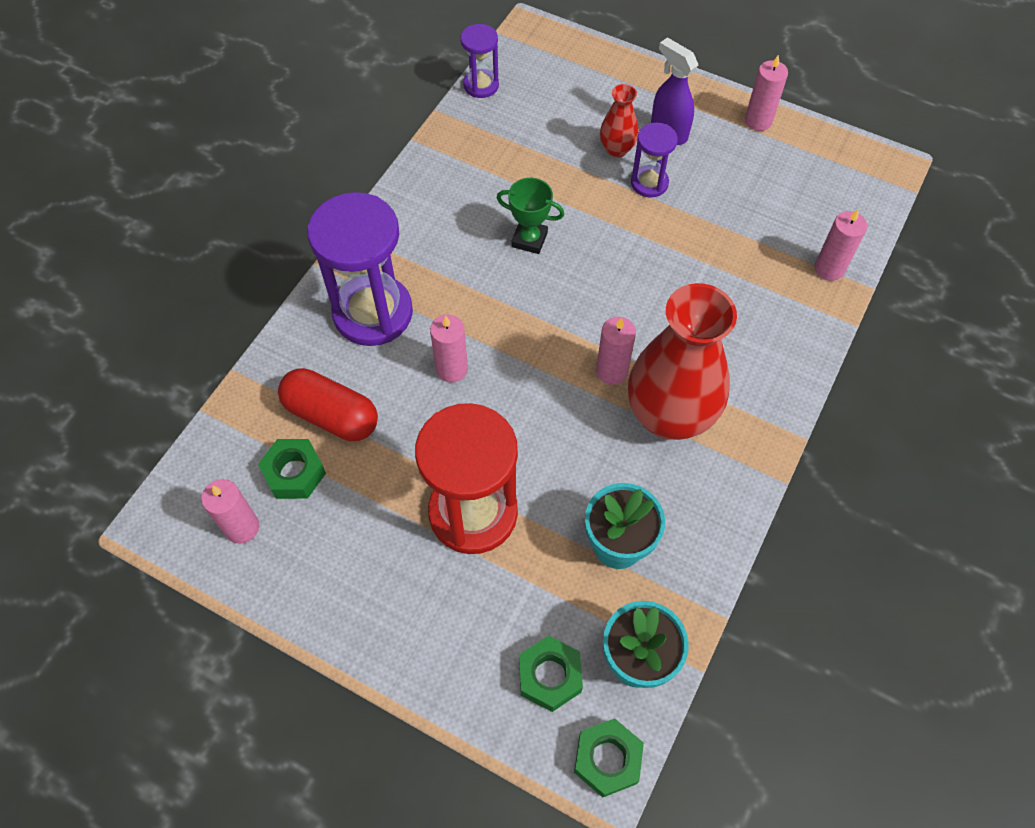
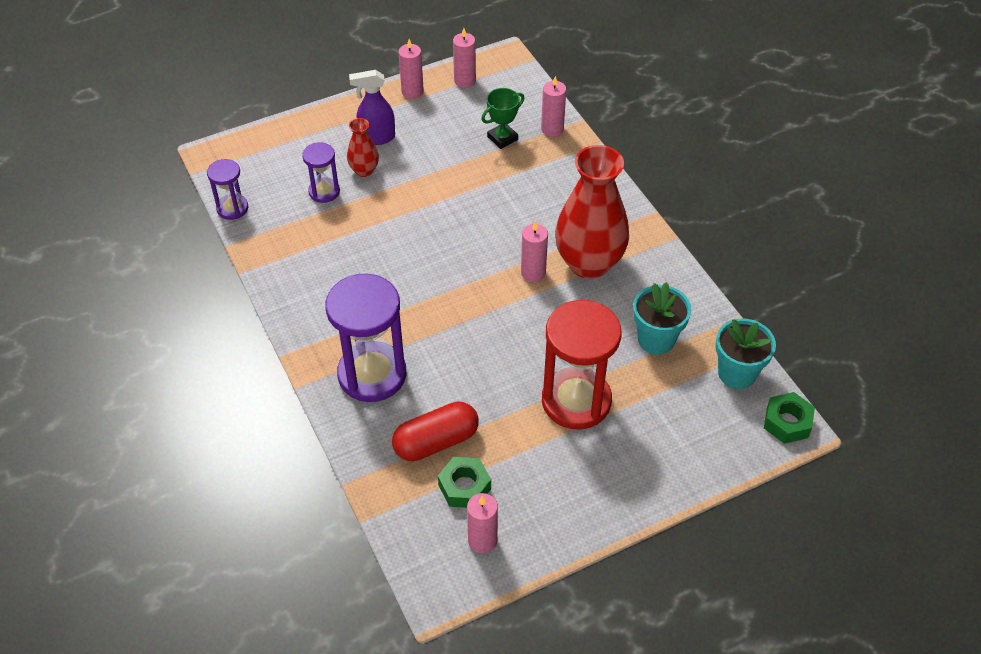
camera: 55 degrees left, 10 degrees down
pink candle [430,315,468,383] -> pink candle moved to [453,28,476,88]
green trophy [497,178,565,254] -> green trophy moved to [481,88,524,149]
green nut [519,636,583,712] -> none
purple hourglass [631,123,678,198] -> purple hourglass moved to [302,142,340,203]

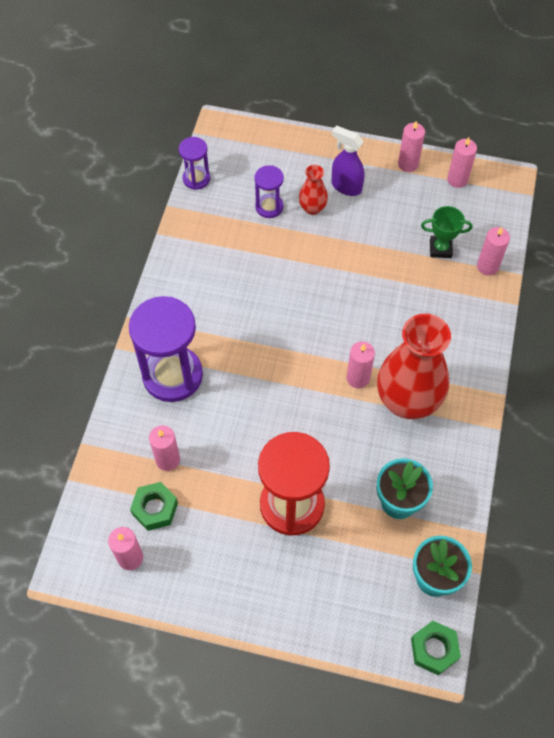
camera: 40 degrees right, 10 degrees up
red capsule [392,401,479,461] -> pink candle [149,425,180,471]

